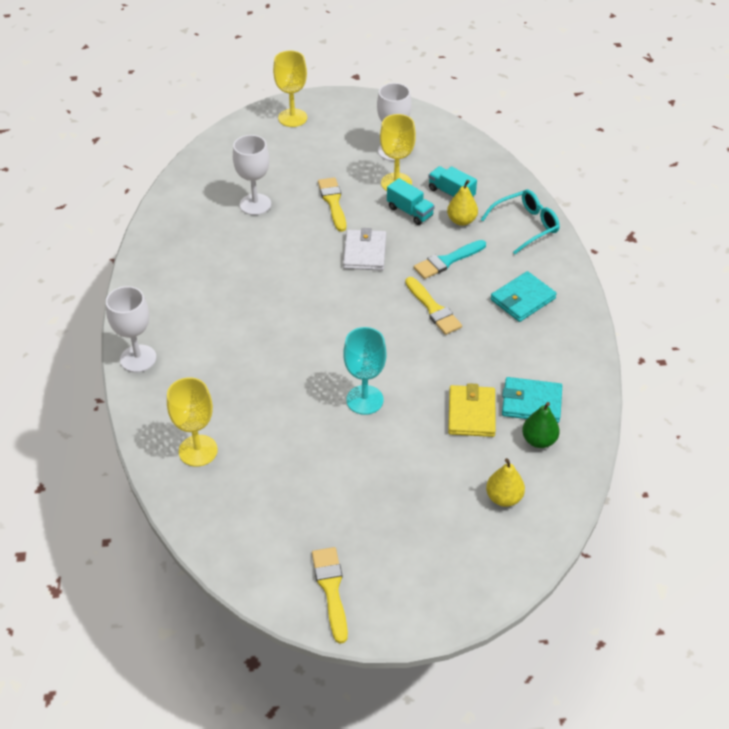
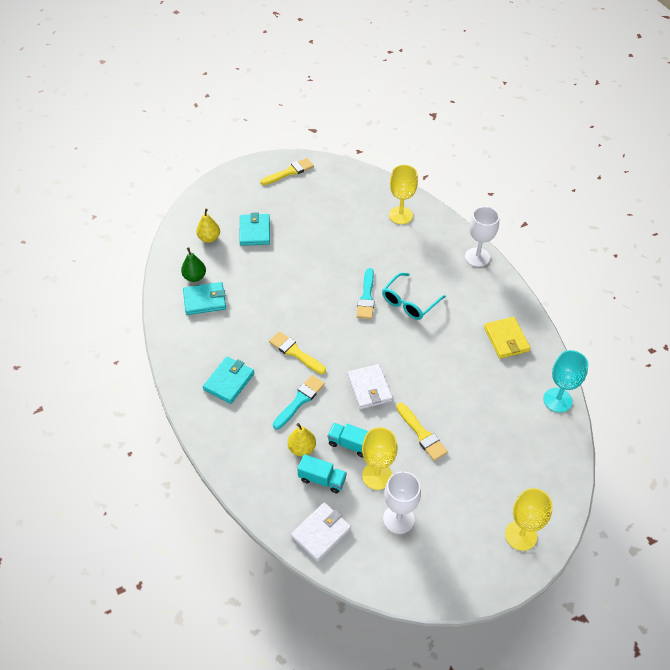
camera: 160 degrees right, 5 degrees up
white goblet [233,135,271,215] -> none
yellow brush [312,547,348,644] -> yellow brush turned 90 degrees counterclockwise [260,158,314,185]
turquoise goblet [343,327,387,415] -> turquoise goblet moved to [543,350,589,413]
yellow wallet [448,383,496,437] -> yellow wallet moved to [484,317,531,359]
turquoise glasses [481,189,560,254] -> turquoise glasses moved to [382,273,445,320]
none -> turquoise wallet [239,212,270,246]
none -> white wallet [291,502,351,562]
none -> turquoise brush [357,268,374,319]

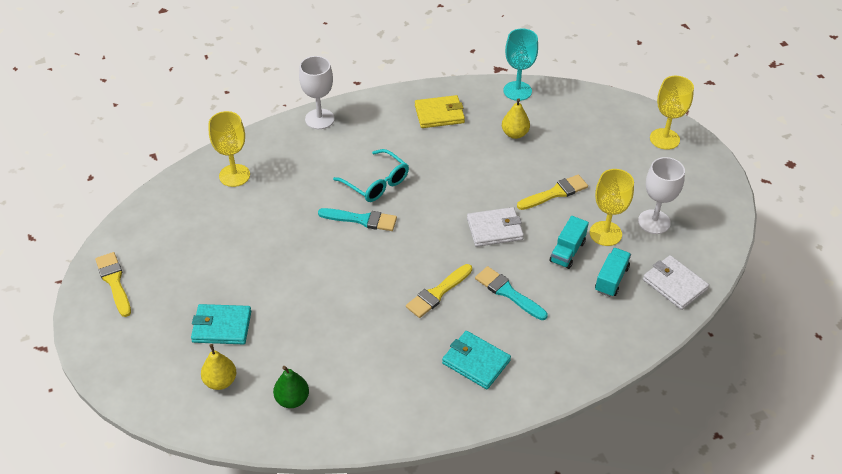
camera: 85 degrees left, 5 degrees down
turquoise wallet [183,282,226,315] -> none
yellow pear [288,423,316,456] -> yellow pear moved to [502,98,530,139]

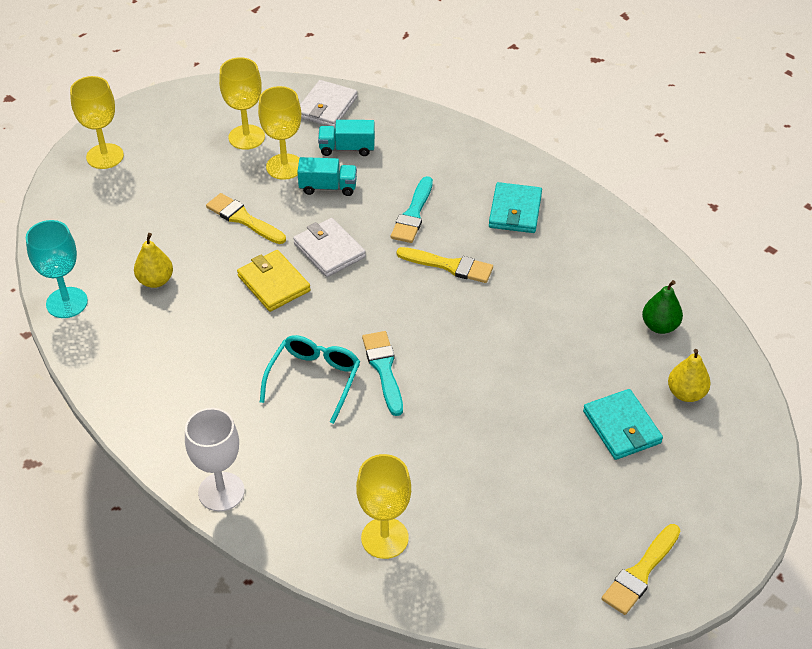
camera: 115 degrees left, 0 degrees up
yellow wallet [415,95,465,128] -> yellow wallet moved to [237,250,311,312]
white goblet [638,157,685,234] -> yellow goblet [219,57,265,150]

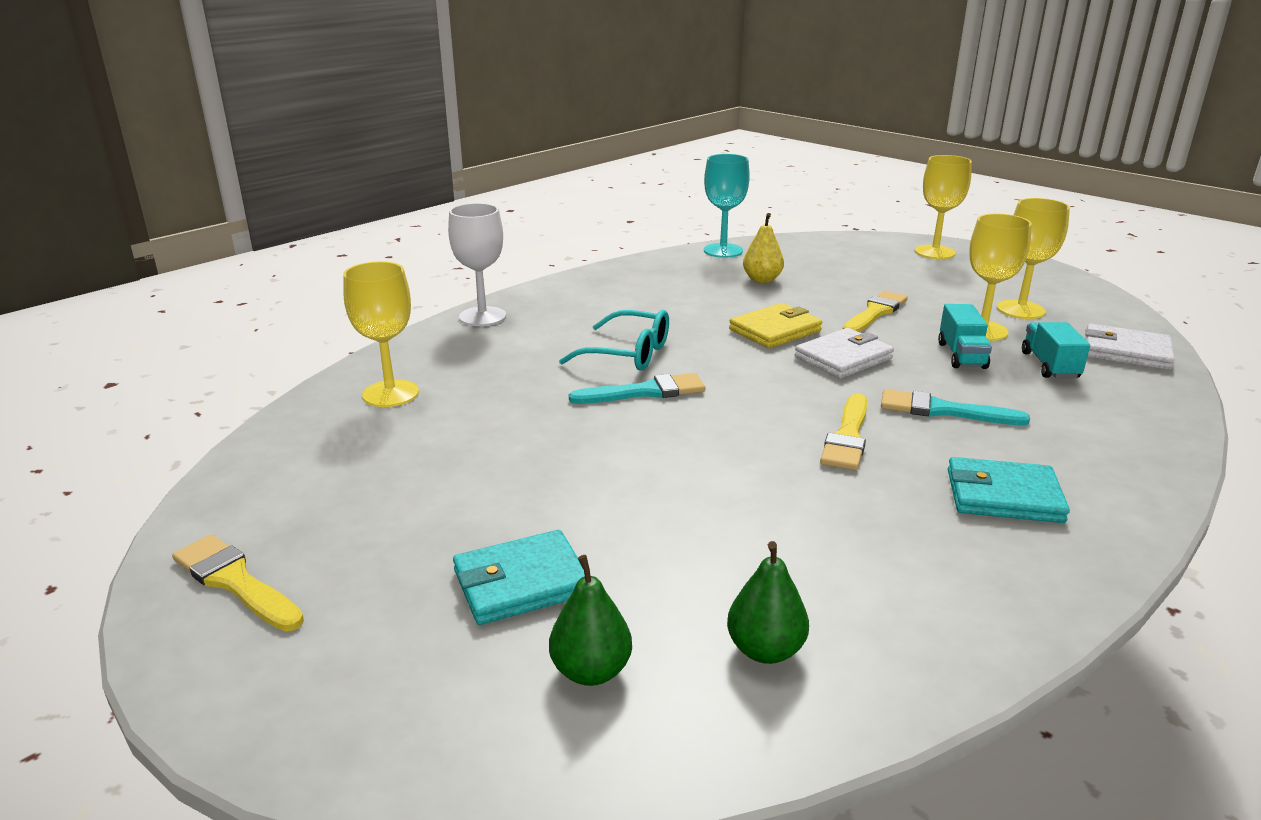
camera: 90 degrees right, 20 degrees down
yellow pear [668,349,711,402] -> green pear [549,555,632,686]

